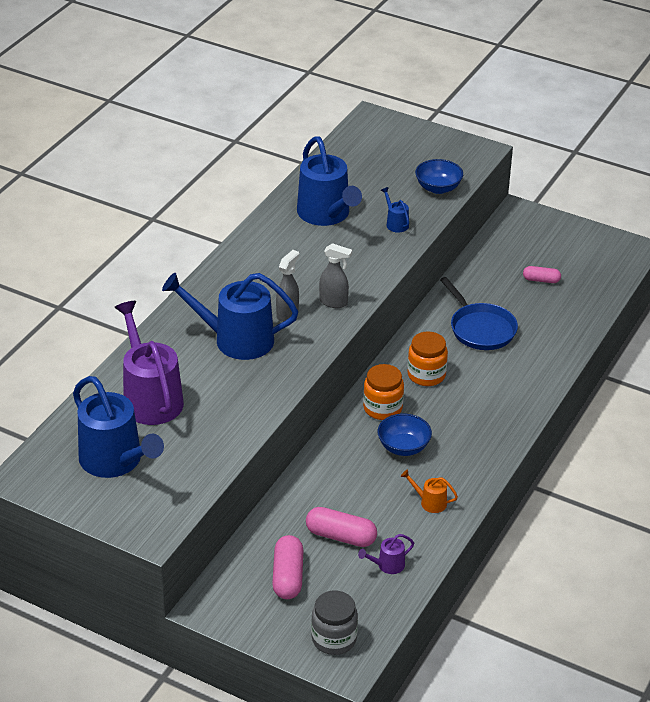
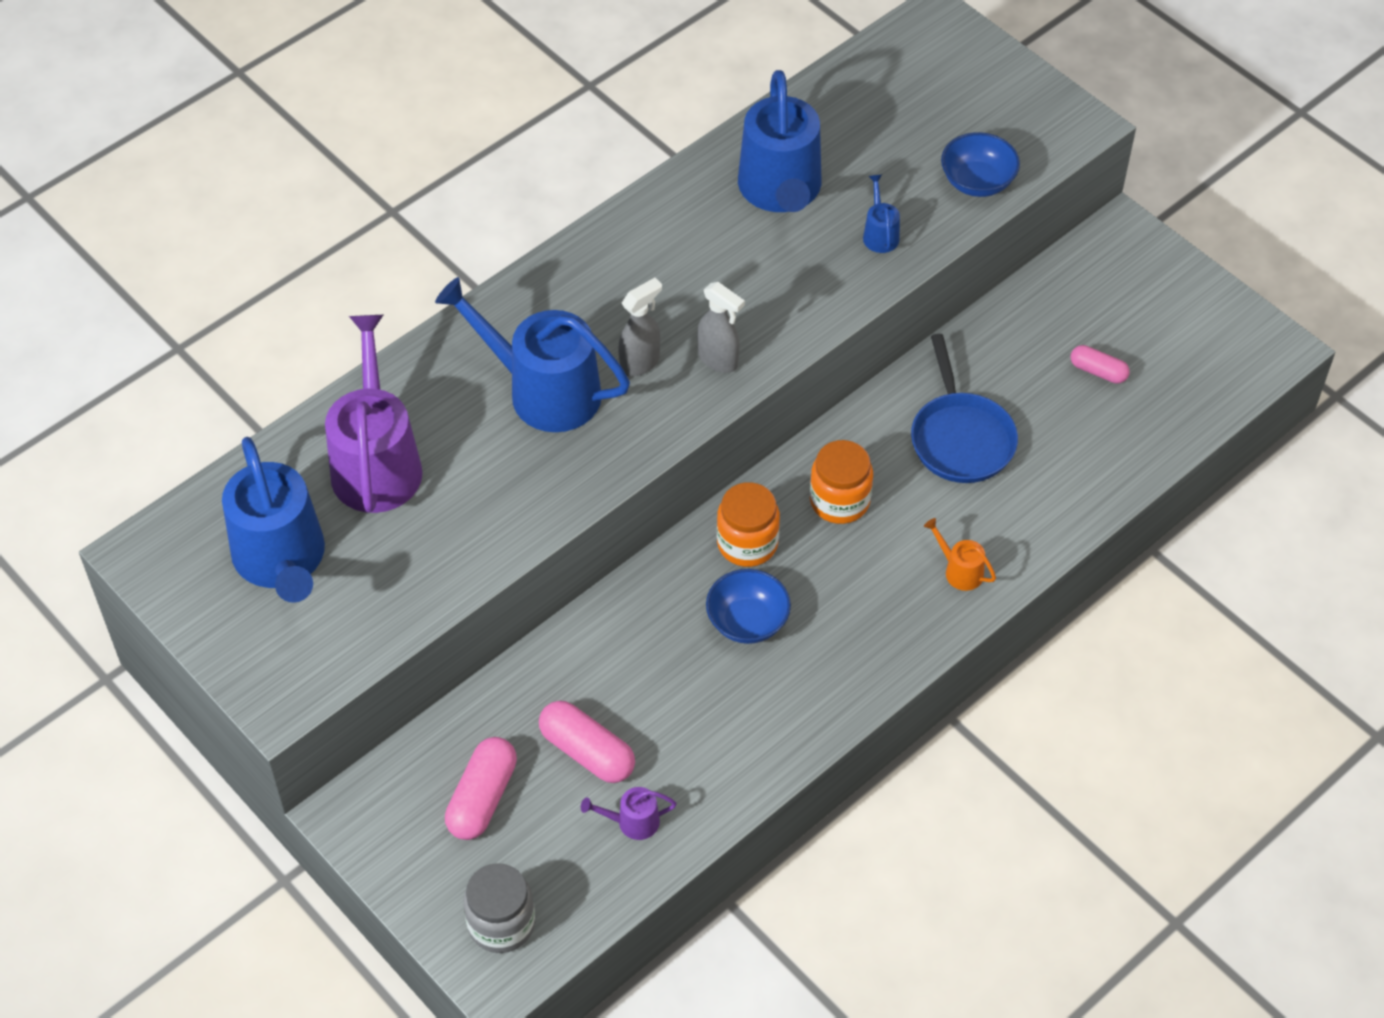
camera: 20 degrees right, 15 degrees up
orange watering can [401,470,458,513] -> orange watering can moved to [924,518,996,591]

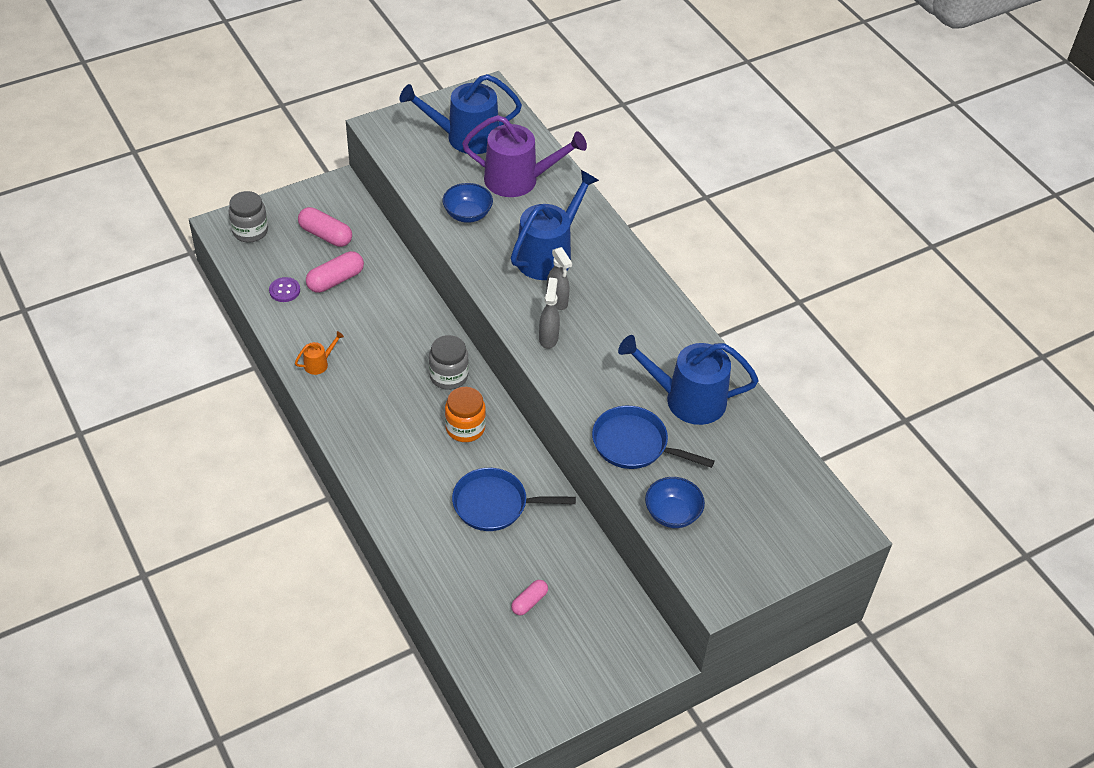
camera: 100 degrees right, 5 degrees down
purple watering can [581,787,677,840] -> purple button [269,277,300,302]
grey spray bottle [697,282,745,373] -> grey spray bottle turned 135 degrees clockwise [539,278,560,349]
blue bowl [706,569,791,644] -> blue bowl moved to [443,183,493,223]
orange jar [717,482,780,567] -> grey jar [429,335,469,390]
blue watering can [863,175,900,253] -> blue pan [592,406,715,469]
orange watering can [924,518,996,591] -> orange watering can moved to [295,331,344,375]

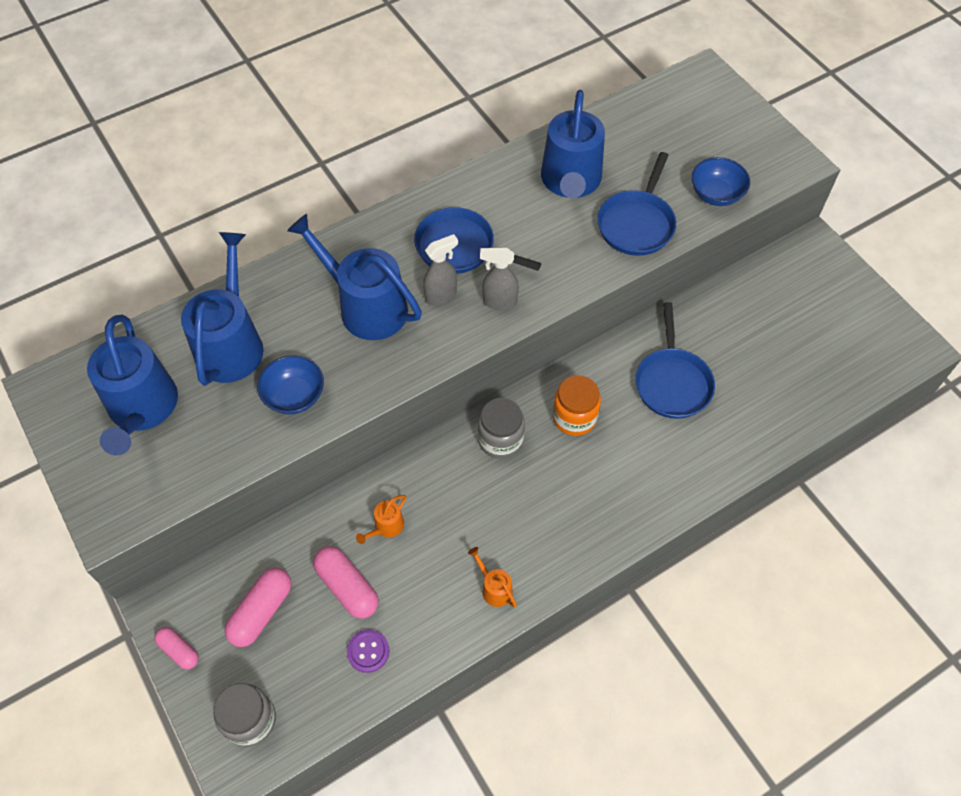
camera: 90 degrees left, 10 degrees up
purple watering can [462,115,587,197] -> blue watering can [181,232,264,386]
pink capsule [511,580,548,615] -> pink capsule moved to [154,627,199,670]
none -> orange watering can [356,495,406,544]
none -> blue pan [414,207,542,274]

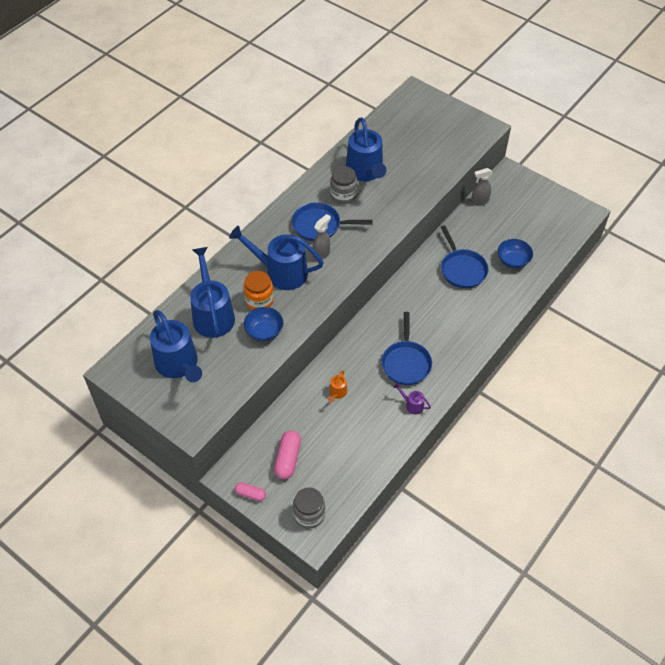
camera: 20 degrees left, 5 degrees down
pink capsule [313,546,379,619] -> none
purple button [347,629,389,673] -> none
orange watering can [468,547,517,608] -> purple watering can [393,383,431,414]
grey jar [478,398,525,459] -> grey jar moved to [330,166,357,204]
grey spray bottle [480,248,519,310] -> grey spray bottle moved to [471,168,492,206]
orange jar [552,375,601,436] -> orange jar moved to [243,271,274,310]
blue pan [597,152,676,256] -> blue pan moved to [382,312,432,385]
blue bowl [691,157,750,206] -> blue bowl moved to [498,239,533,268]

